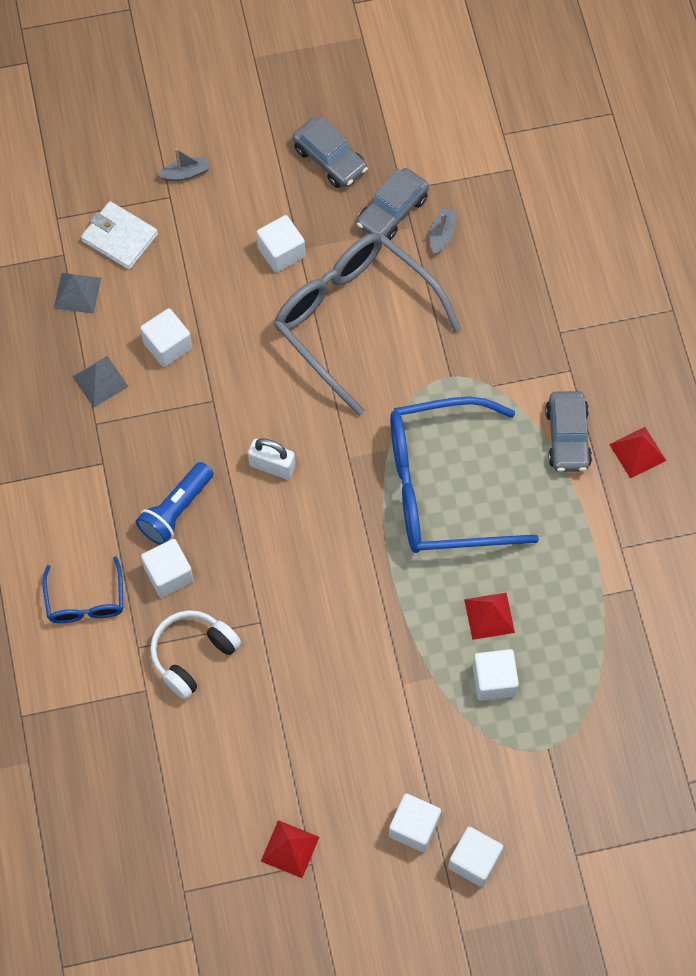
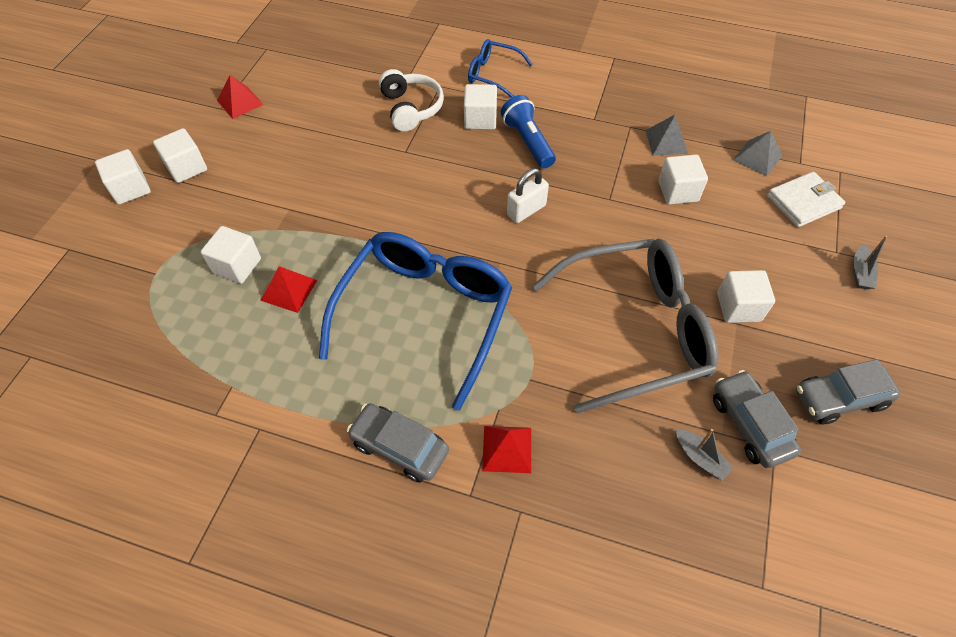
camera: 120 degrees right, 10 degrees down
red pyramid [609,427,666,478] -> red pyramid moved to [482,426,531,473]

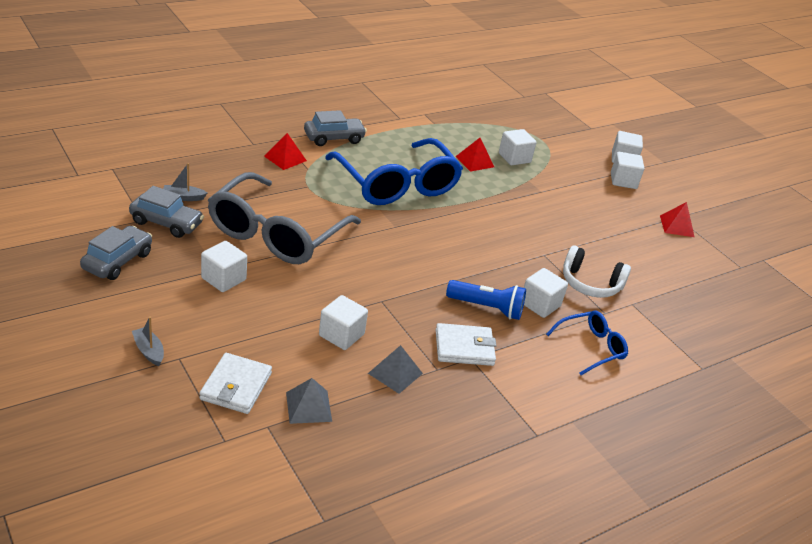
camera: 125 degrees right, 20 degrees down
white padlock [507,168,549,223] -> none
none -> white wallet [436,323,497,366]

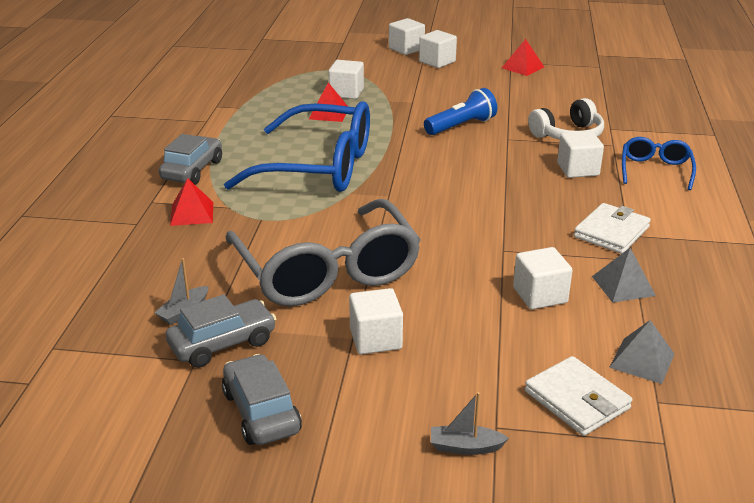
camera: 45 degrees left, 5 degrees down
blue flashlight [446,280,526,320] -> blue flashlight moved to [424,88,497,135]

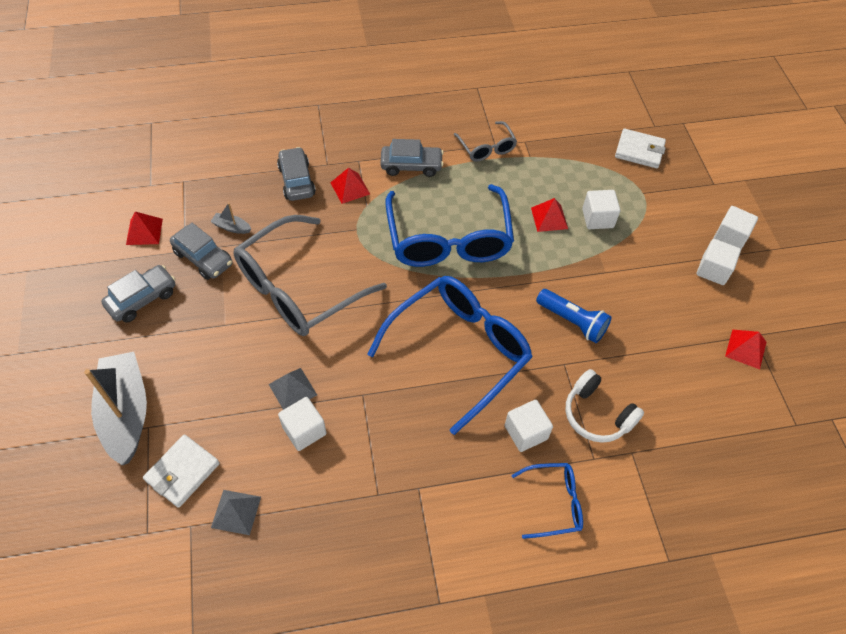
camera: 70 degrees right, 25 degrees up
white cube [349,288,403,354] -> none
grey boat [431,392,509,455] -> grey boat [84,352,147,465], size x2.47
white wallet [574,203,651,254] -> white wallet moved to [615,129,666,168]
grey pyramid [592,248,656,303] -> grey pyramid moved to [269,368,317,410]
none -> red pyramid [126,212,163,245]
none -> grey car [277,147,316,201]
none -> blue glasses [367,276,533,435]
none -> grey glasses [454,121,517,162]

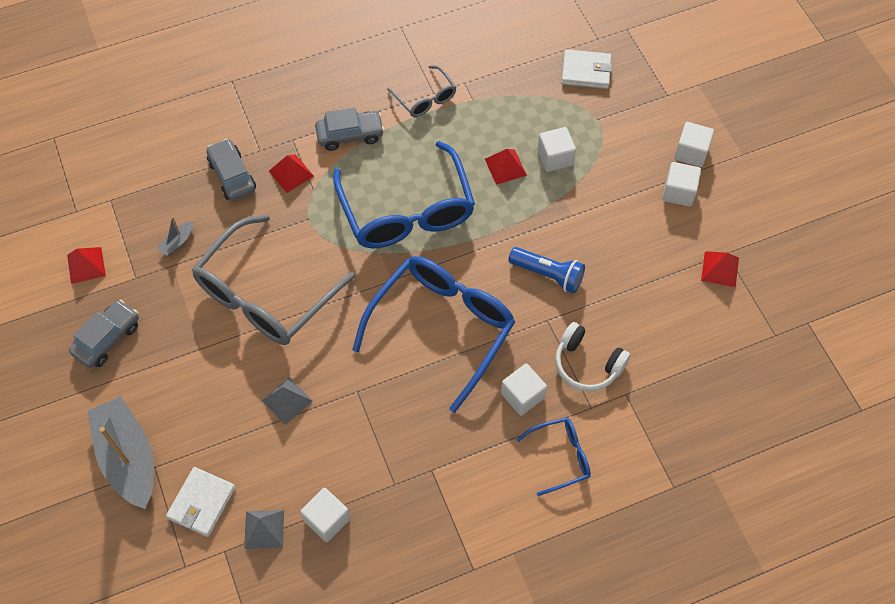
camera: 10 degrees left, 5 degrees up
grey car [170,223,232,280] -> none
grey boat [210,203,251,234] -> grey boat turned 60 degrees counterclockwise [157,216,193,256]
white cube [278,397,326,451] -> white cube moved to [300,488,350,542]

